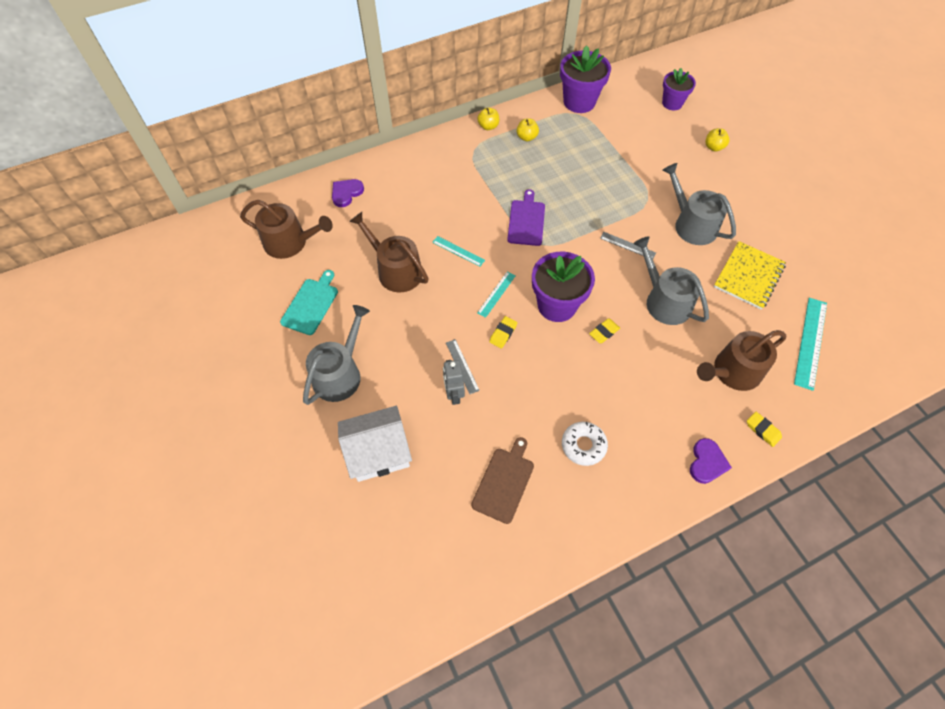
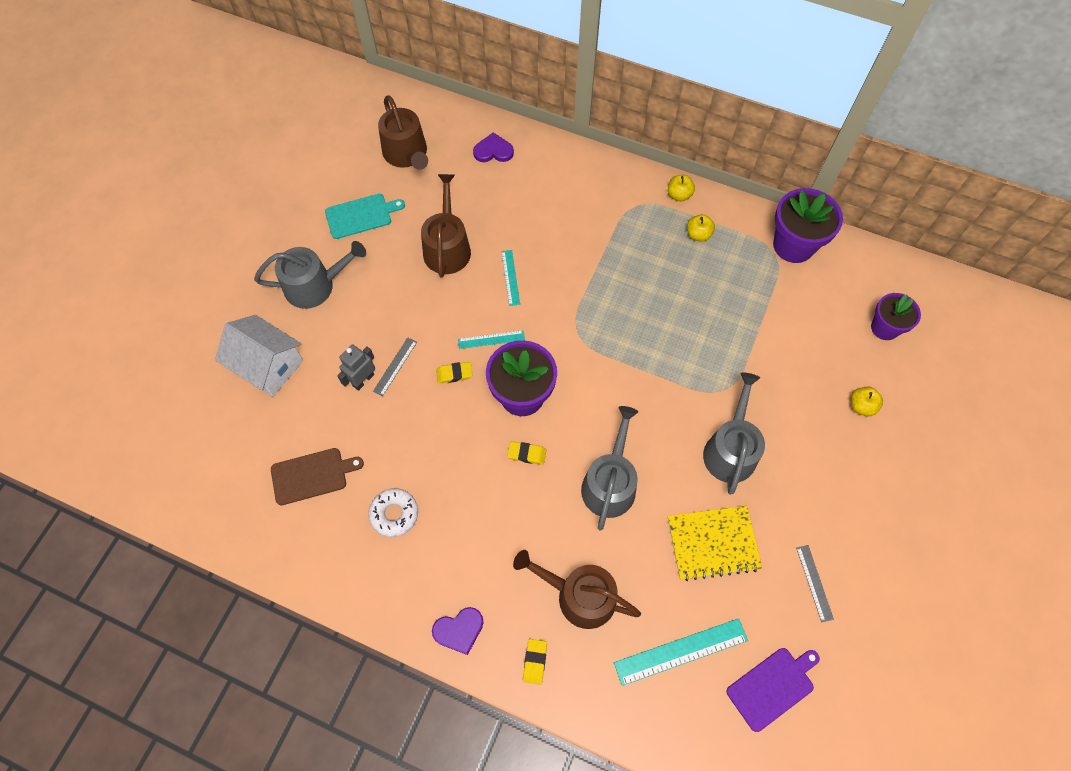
camera: 50 degrees right, 5 degrees up
purple cutting board [507,189,545,246] -> purple cutting board moved to [727,648,820,732]
grey ruler [600,232,656,259] -> grey ruler moved to [796,545,834,622]

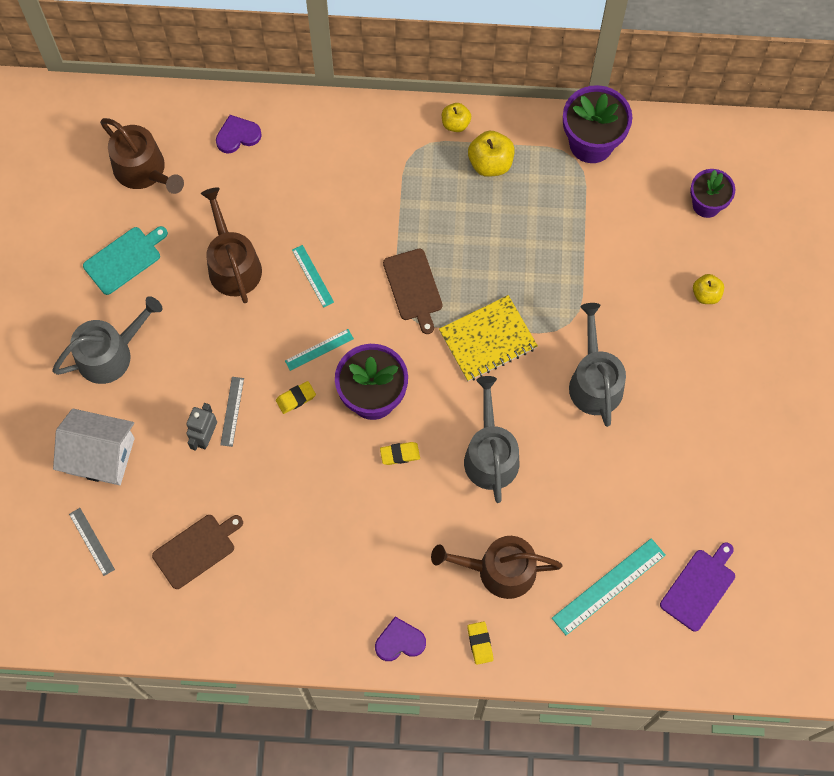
camera: 20 degrees left, 5 degrees up
white donut [368,488,418,537] -> none
purple heart [432,607,484,655] -> purple heart turned 150 degrees counterclockwise [375,617,426,661]
yellow notebook [668,506,762,581] -> yellow notebook moved to [439,295,538,381]
yellow apple [687,214,715,242] -> yellow apple [468,131,515,177], size x1.54
grey ruler [796,545,834,622] -> grey ruler moved to [69,508,115,576]
none -> brown cutting board [383,249,443,334]

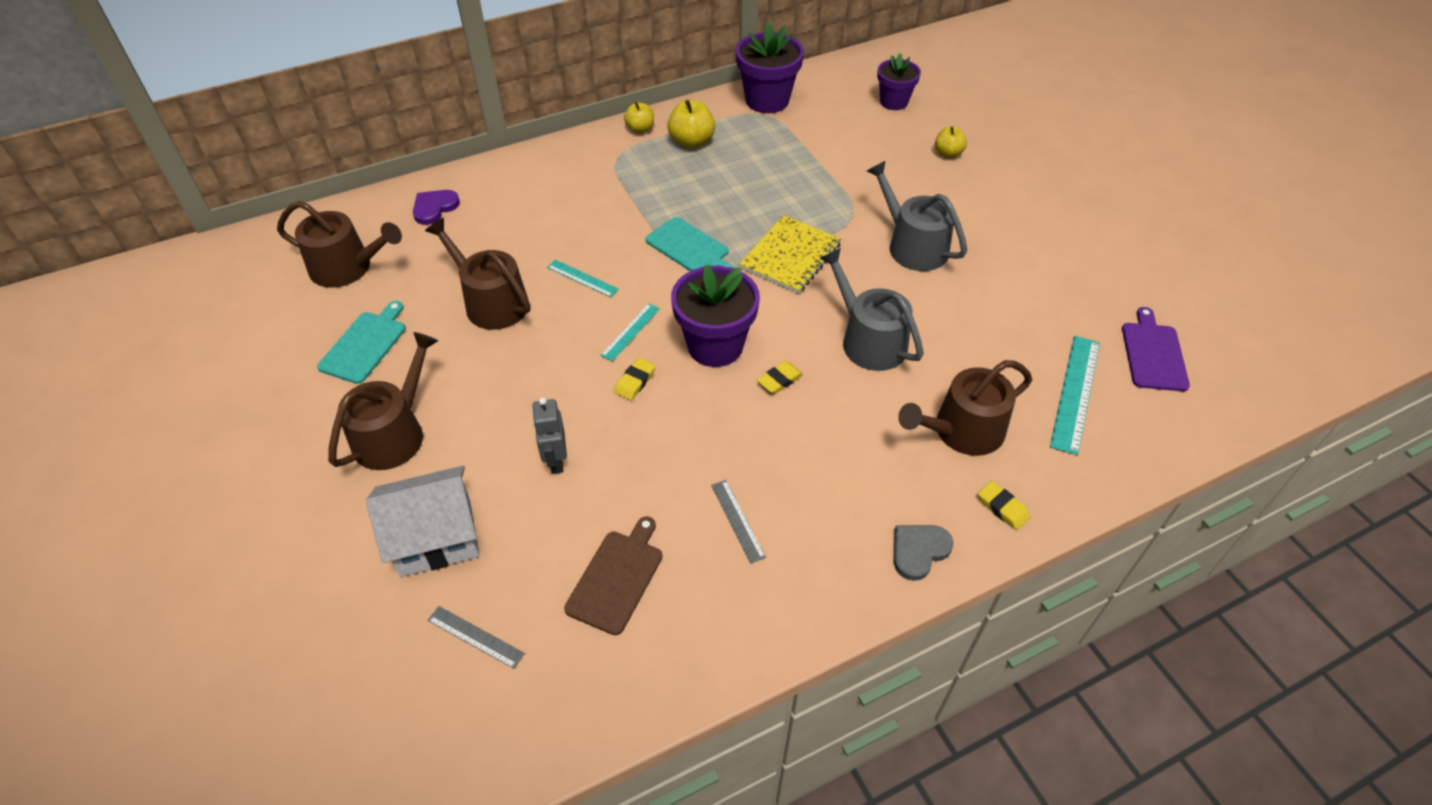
camera: 30 degrees left, 20 degrees down
grey watering can [52,296,162,384] -> brown watering can [328,332,438,470]
grey ruler [220,377,244,447] -> grey ruler moved to [711,480,766,564]
purple heart [375,617,426,661] -> grey heart [894,525,953,581]
brown cutting board [383,249,443,334] -> turquoise cutting board [645,217,734,271]

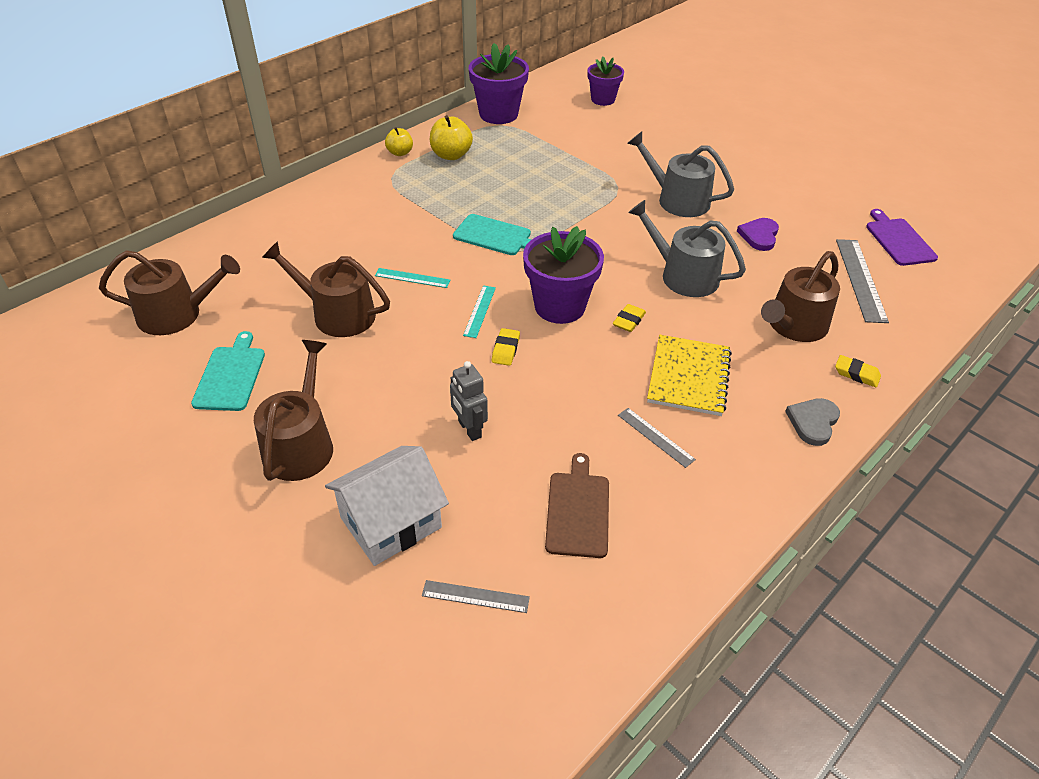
camera: 20 degrees left, 5 degrees down
purple heart [413,190,460,225] -> purple heart moved to [737,218,779,251]
yellow notebook [739,215,841,294] -> yellow notebook moved to [647,335,732,416]
yellow apple [935,126,967,158] -> none
turquoise ruler [1050,336,1100,456] -> grey ruler [836,239,889,323]

